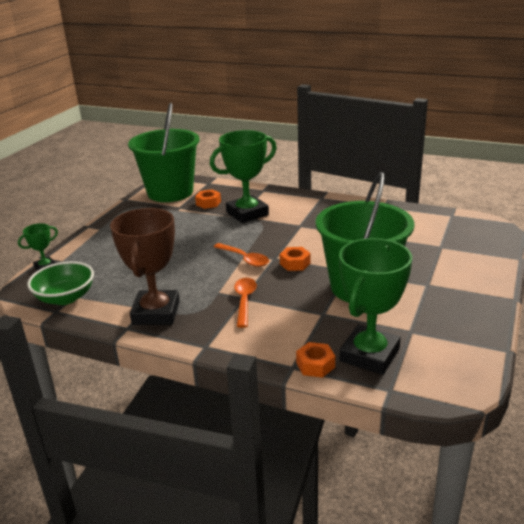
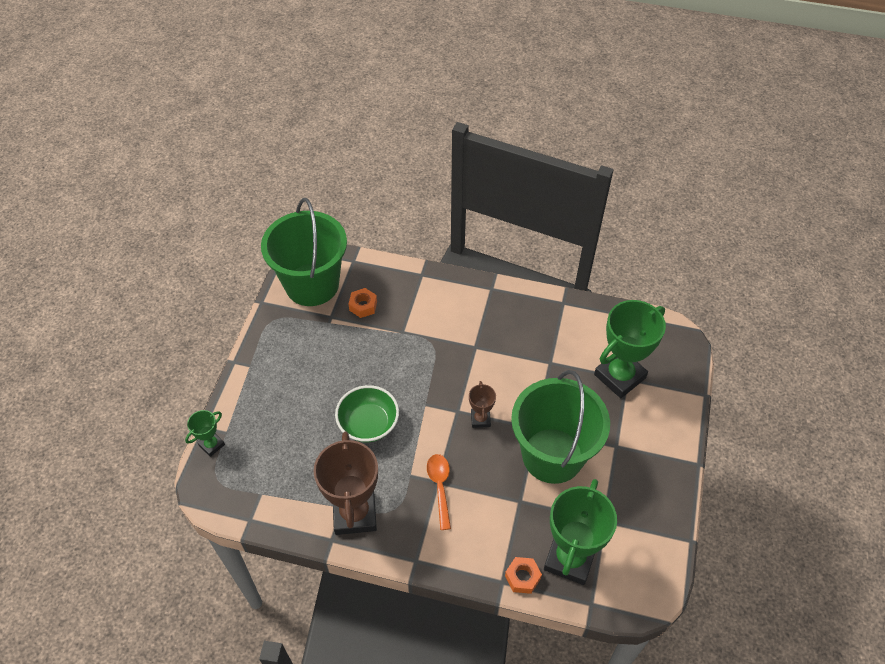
camera: 10 degrees left, 25 degrees up
green bowl [27,261,94,305] -> green bowl moved to [335,385,399,442]
green trophy [210,130,277,223] -> green trophy moved to [594,300,666,398]
orange spoon [214,243,269,267] -> none
orange nut [280,247,311,271] -> brown trophy [469,381,496,428]

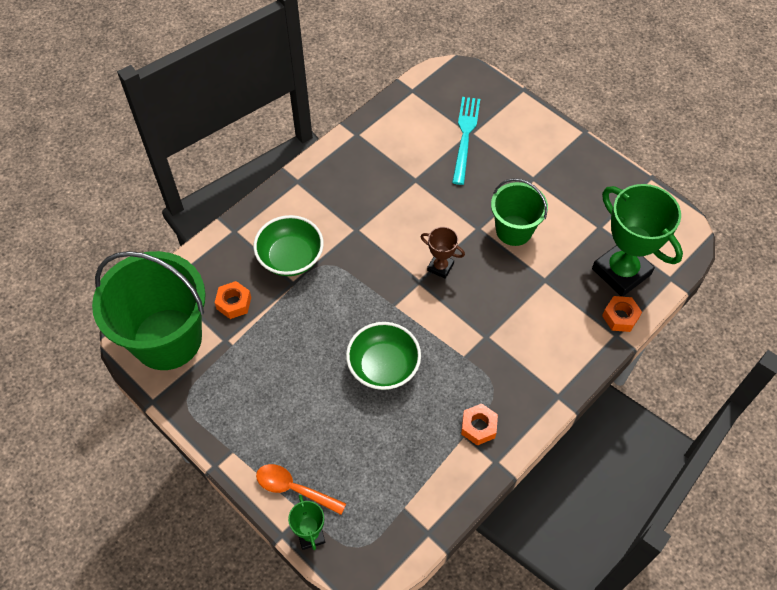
camera: 60 degrees left, 5 degrees up
brown trophy [314,432,378,535] -> orange nut [461,404,498,446]
orange spoon [427,454,451,530] -> orange spoon moved to [256,464,346,515]
green bucket [511,370,610,484] -> green bucket [491,178,548,246], size x0.57
green trophy [594,300,666,398] -> turquoise fork [452,97,480,185]
none -> green bowl [253,215,324,276]

